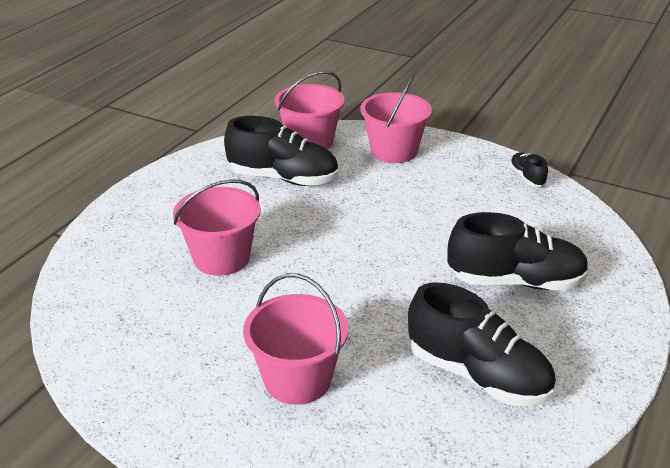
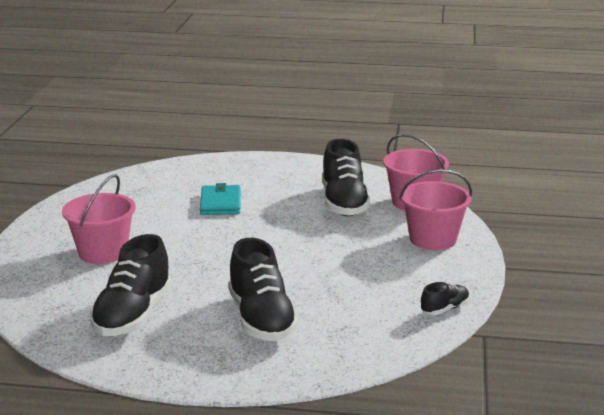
camera: 70 degrees right, 10 degrees down
pink bucket [173,179,261,276] -> turquoise wallet [200,183,241,215]

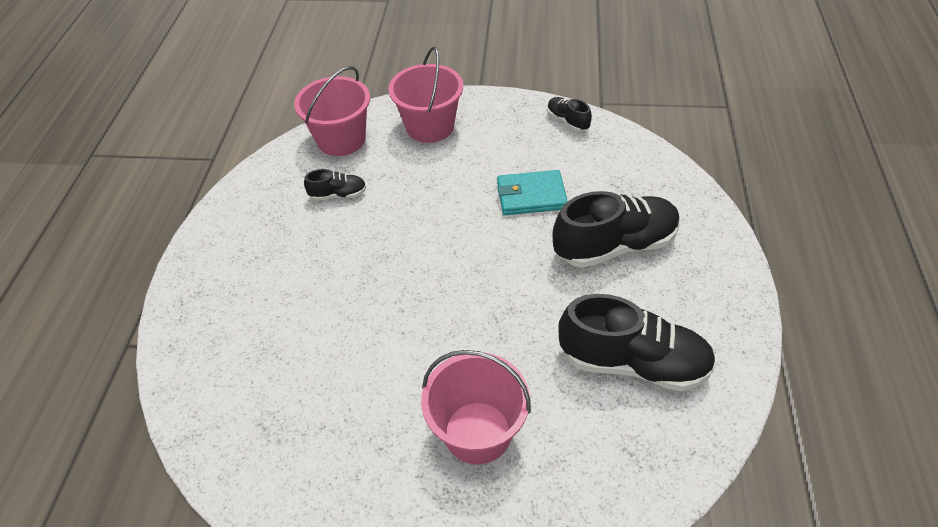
camera: 90 degrees left, 25 degrees up
turquoise wallet [200,183,241,215] -> turquoise wallet moved to [497,170,568,215]
black shoe [322,139,371,216] -> black shoe [304,169,366,201], size x0.48

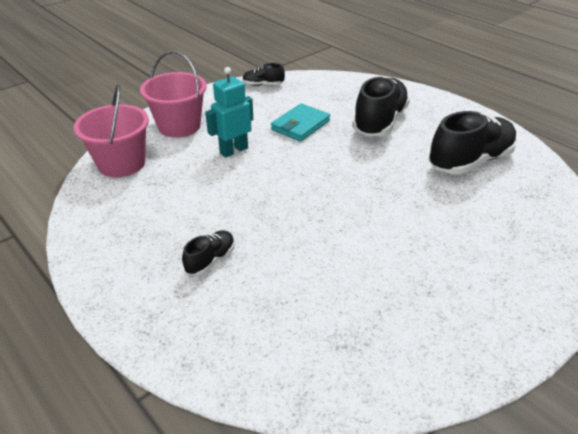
camera: 50 degrees left, 10 degrees down
black shoe [304,169,366,201] -> black shoe moved to [182,230,235,275]
pink bucket [421,350,531,465] -> none
none -> turquoise robot [205,67,253,158]

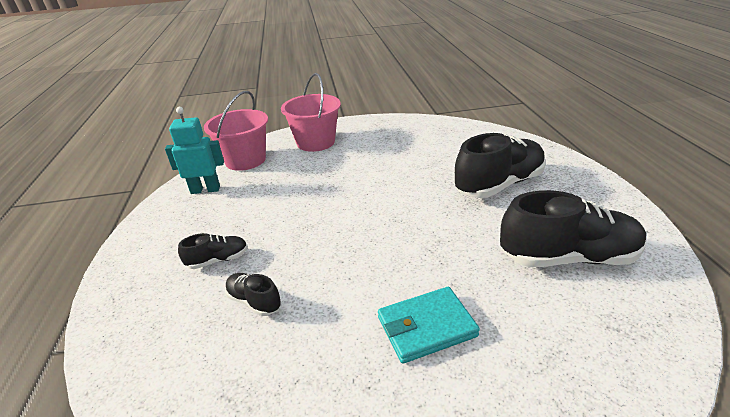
camera: 35 degrees right, 5 degrees down
turquoise robot [205,67,253,158] -> turquoise robot moved to [165,107,224,194]
black shoe [243,63,285,86] -> black shoe moved to [225,273,281,316]
turquoise wallet [271,103,330,142] -> turquoise wallet moved to [378,287,480,364]

